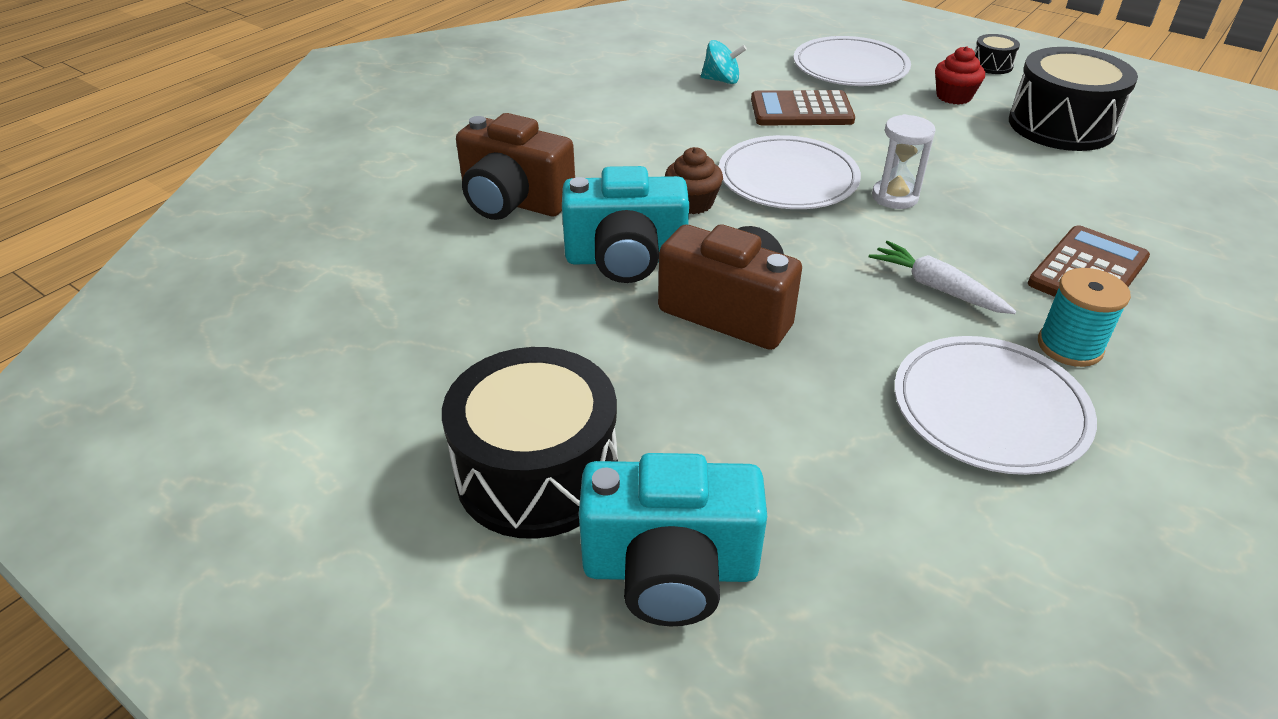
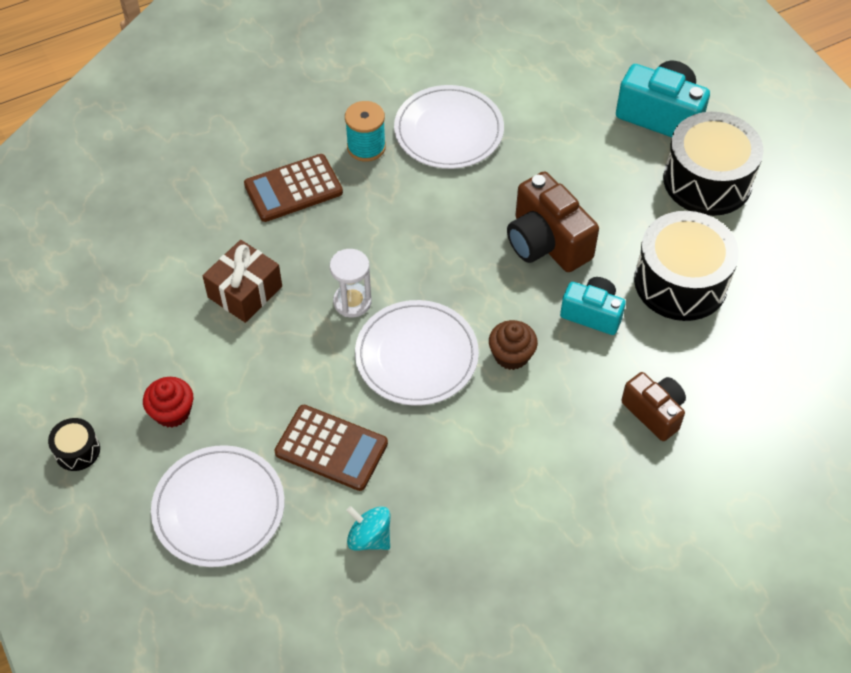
camera: 155 degrees left, 15 degrees up
brown camera [456,113,575,220] -> brown camera [621,372,686,441], size x0.64
turquoise camera [562,166,689,283] -> turquoise camera [560,277,626,335], size x0.64
white carrot [869,241,1017,314] -> none
black drum [1009,47,1138,151] -> black drum moved to [634,211,739,321]
none -> brown gift [203,240,282,323]

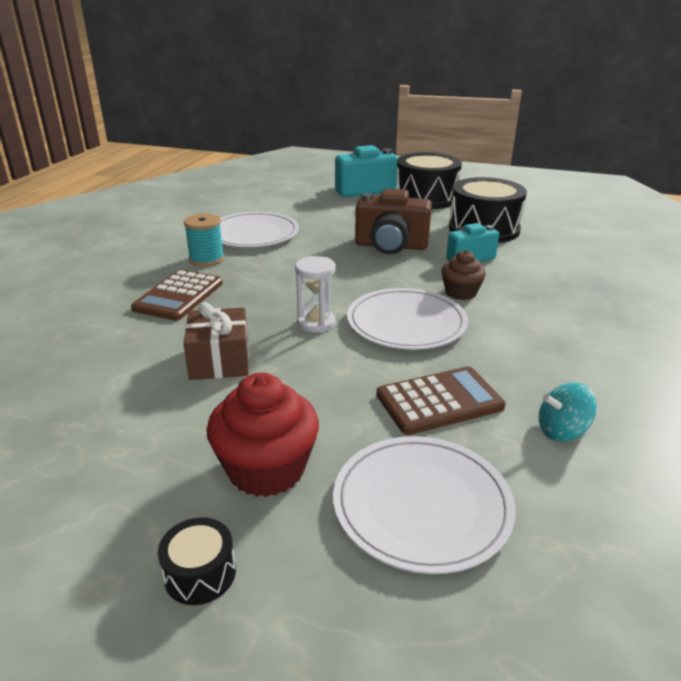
camera: 45 degrees left, 25 degrees down
red cupcake [143,377,193,428] -> red cupcake [207,373,319,497], size x1.62
brown camera [621,372,686,441] -> none

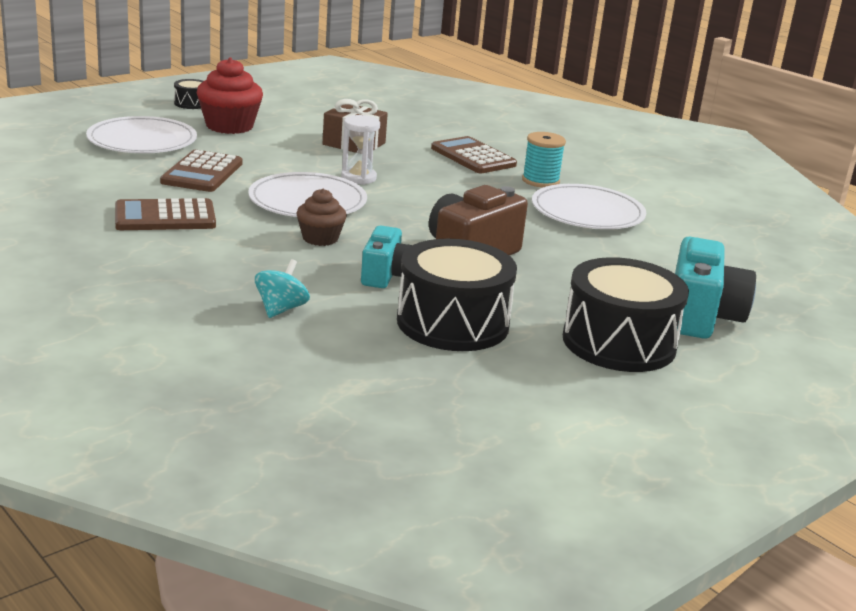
camera: 120 degrees right, 5 degrees down
turquoise spinning top [539,382,597,441] -> turquoise spinning top moved to [255,259,310,318]
none -> brown calculator [115,198,216,230]

